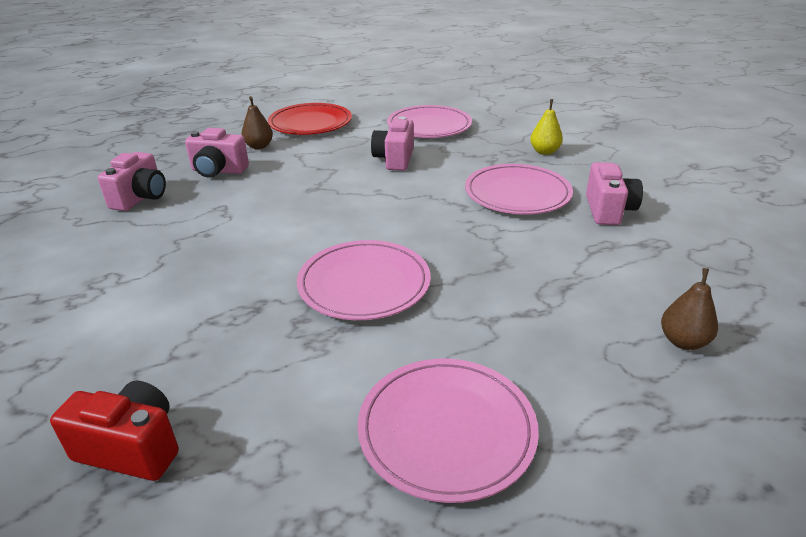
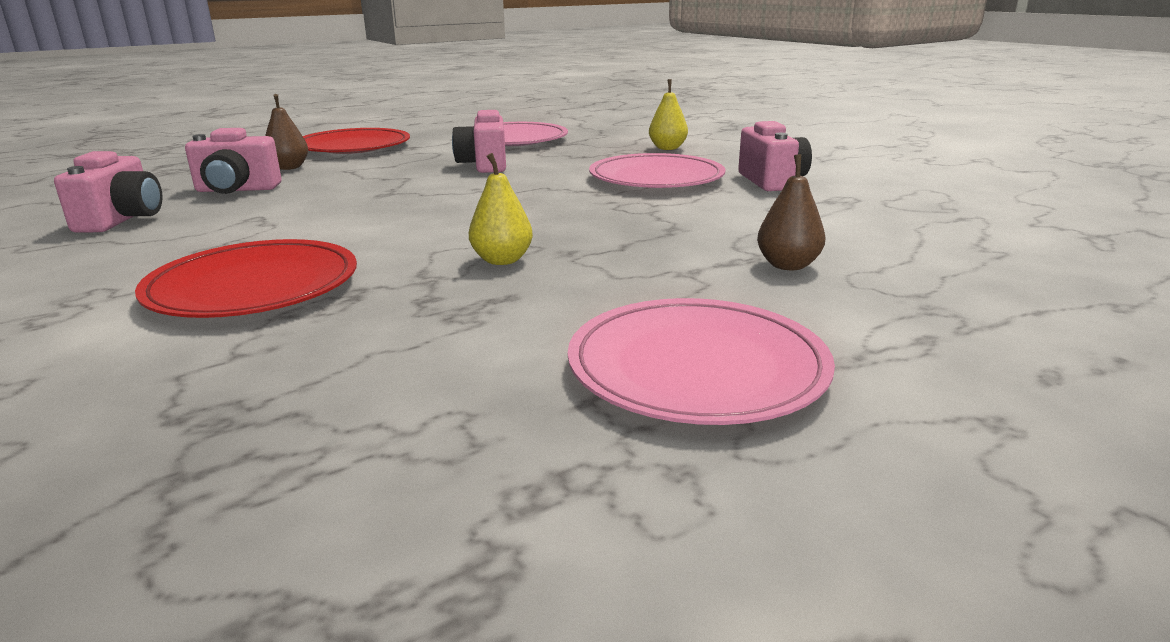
camera: 15 degrees left, 10 degrees down
red camera [50,381,179,481] -> none
pink plate [297,240,431,320] -> yellow pear [469,153,533,265]
brown pear [661,268,718,350] -> brown pear moved to [757,154,825,270]
none -> red plate [135,239,357,318]

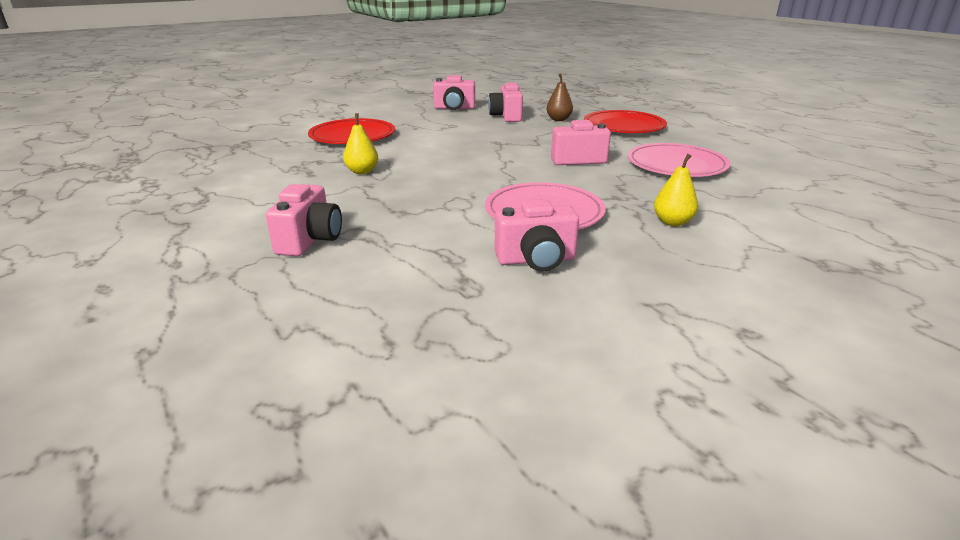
camera: 90 degrees right, 5 degrees up
pink plate [568,298,835,425] -> none
brown pear [757,154,825,270] -> pink camera [266,184,342,256]

